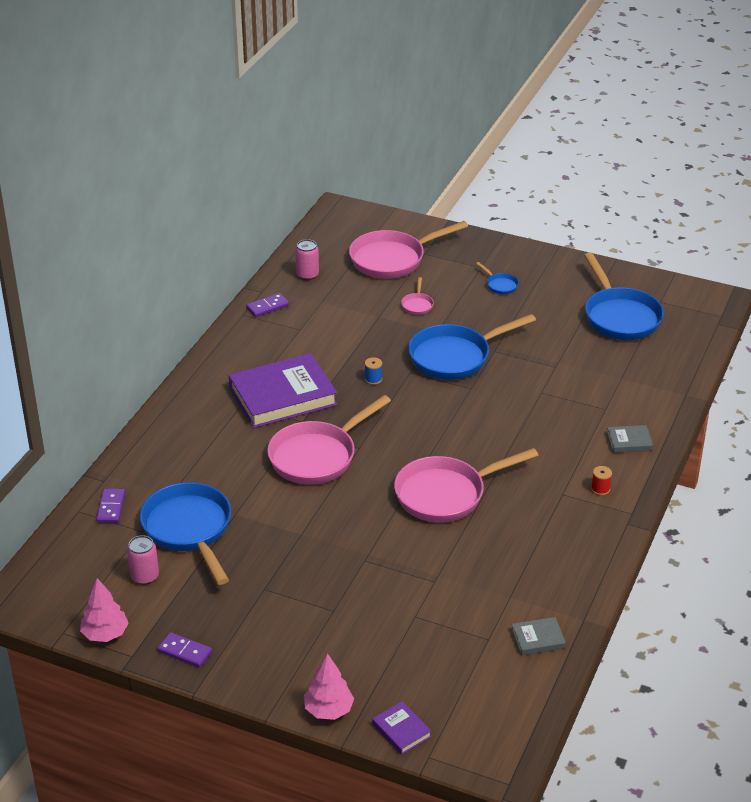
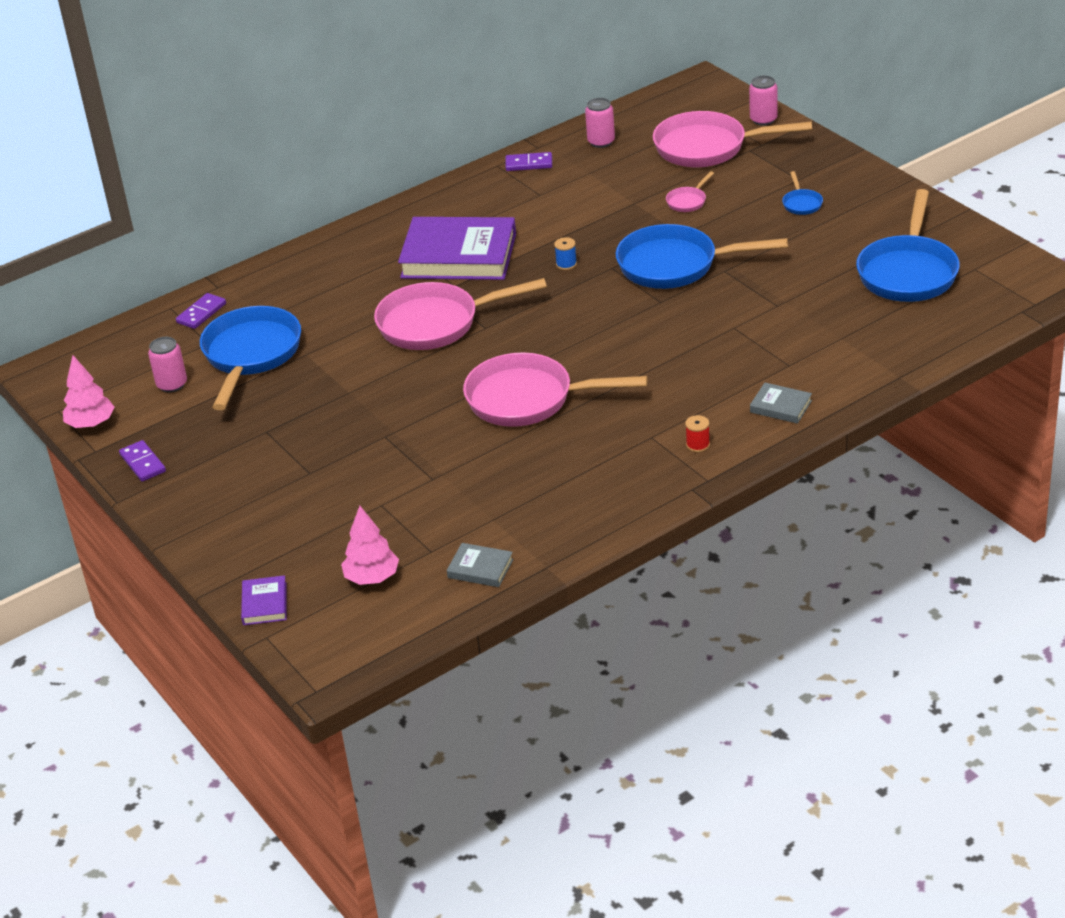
camera: 35 degrees right, 0 degrees up
pink tree [304,653,354,720] -> pink tree moved to [341,506,399,585]
none -> pink can [749,76,778,125]

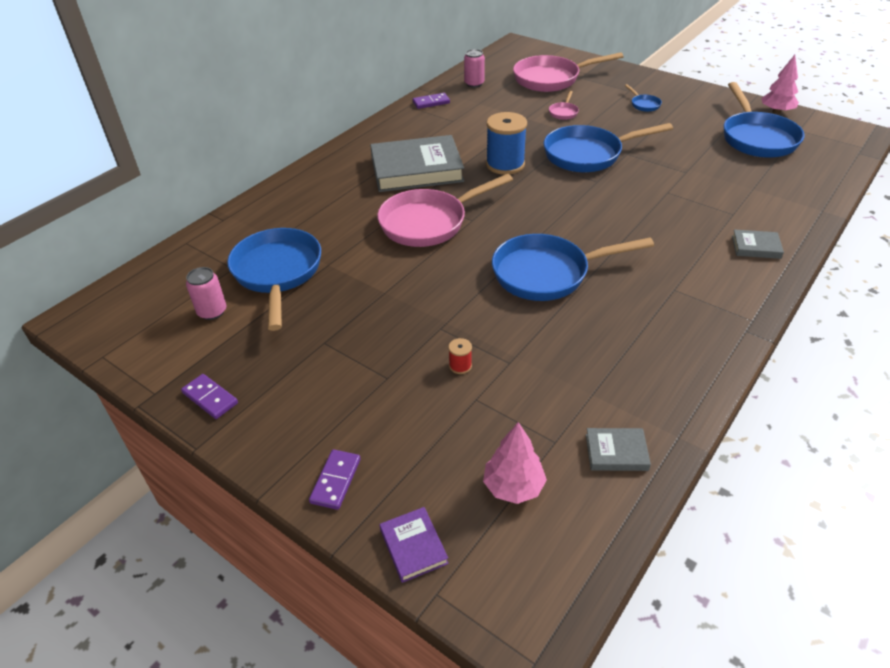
camera: 20 degrees left, 5 degrees up
pink tree [63,355,114,428] -> pink tree moved to [761,55,799,114]
purple domino [176,293,226,329] -> purple domino moved to [309,449,361,510]
purple book [398,217,516,280] -> grey book [370,135,464,192]
pink pan [463,352,648,427] -> blue pan [492,234,654,301]
blue spool [554,237,577,270] -> blue spool [486,112,527,175], size x2.33
red spool [685,415,710,452] -> red spool moved to [448,338,472,374]
pink can [749,76,778,125] -> none

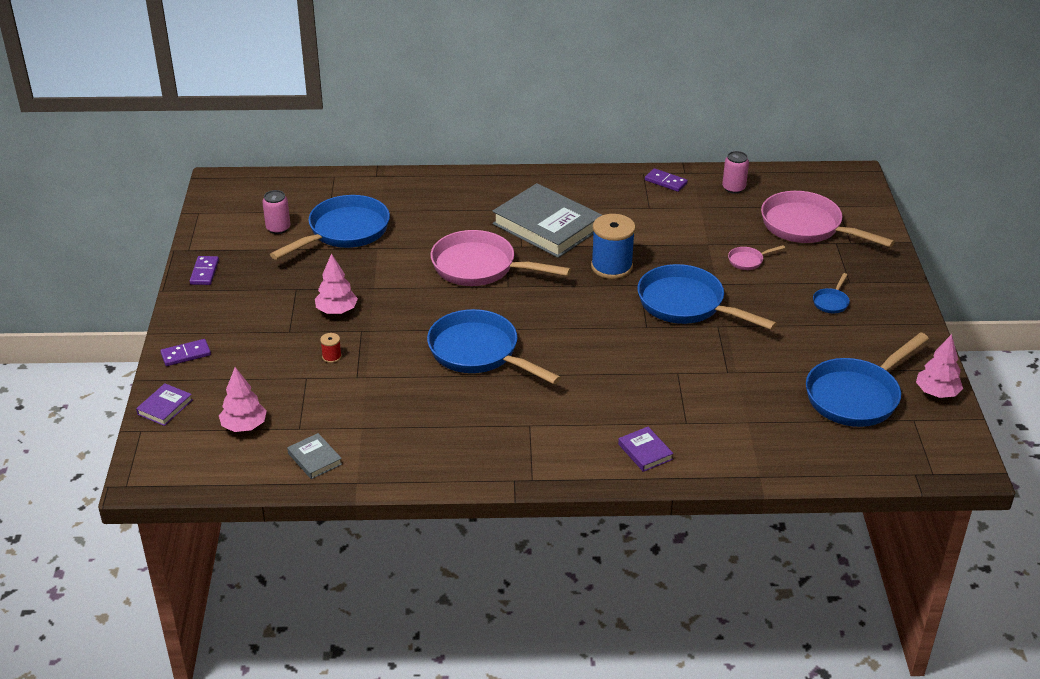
camera: 50 degrees right, 5 degrees down
grey book [732,229,784,259] -> purple book [618,427,674,472]
none -> pink tree [315,253,358,314]

